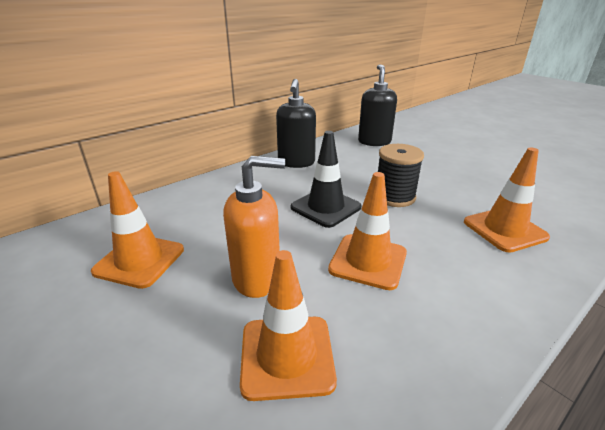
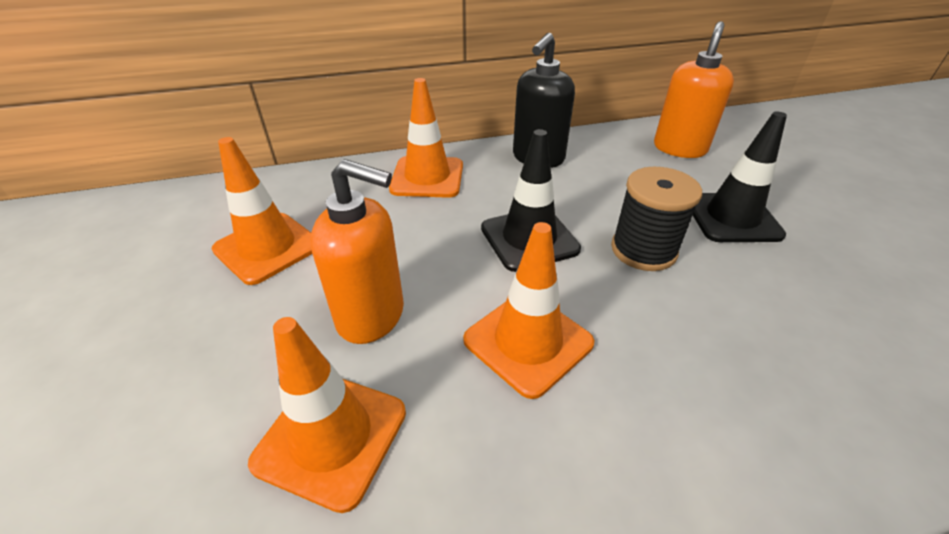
camera: 25 degrees right, 10 degrees up
black soap dispenser [358,64,397,146] -> orange soap dispenser [654,21,734,158]
orange traffic cone [464,148,550,253] -> orange traffic cone moved to [389,78,463,198]
none -> black traffic cone [693,111,787,242]

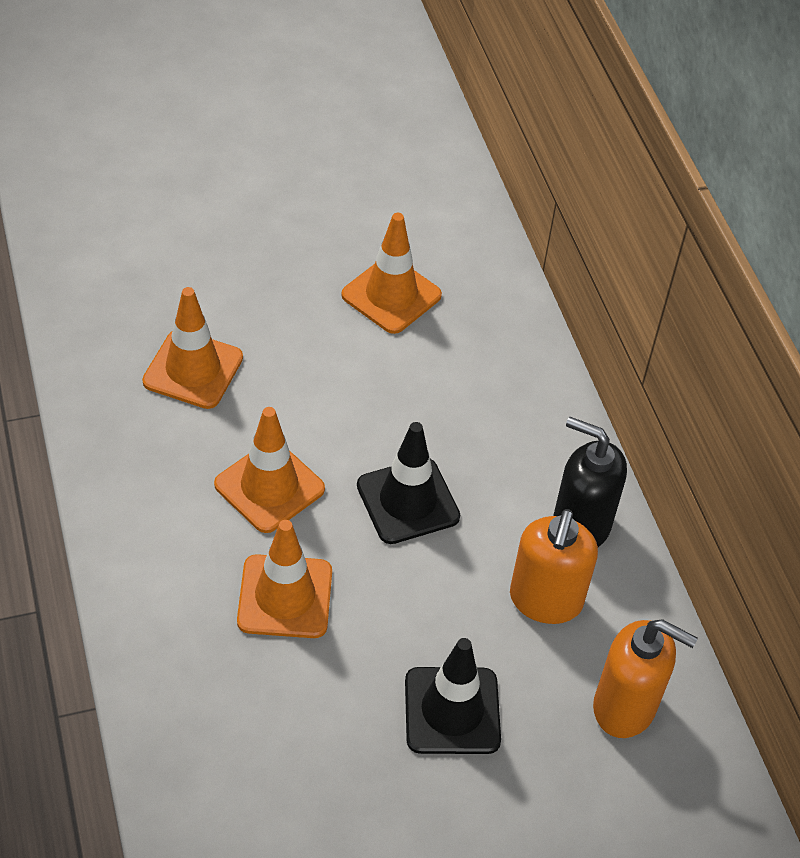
camera: 85 degrees right, 10 degrees up
orange soap dispenser [310,159,404,344] -> orange soap dispenser moved to [510,509,598,624]
orange traffic cone [389,78,463,198] -> orange traffic cone moved to [237,520,332,638]
black spool [611,167,702,271] -> none

